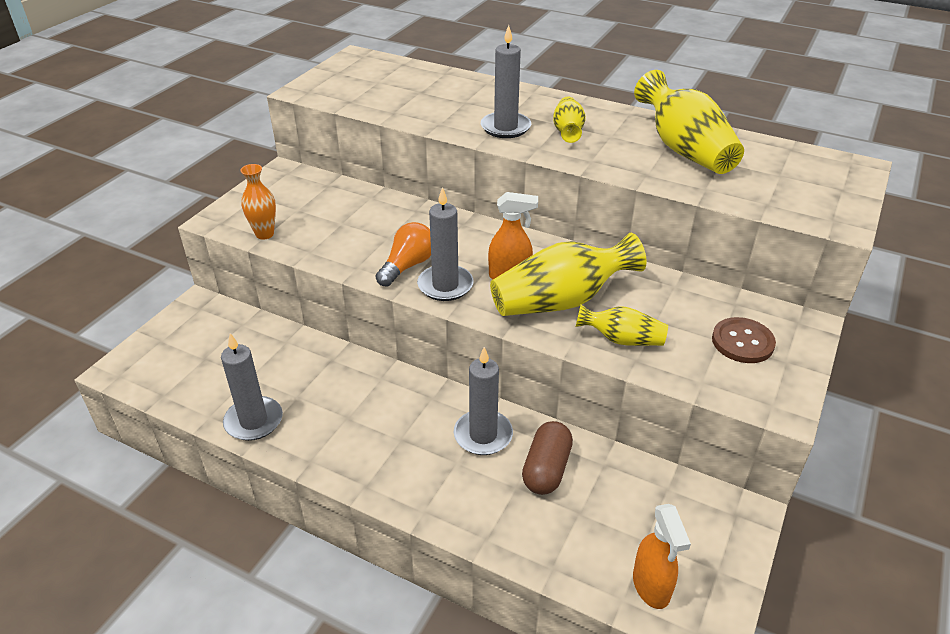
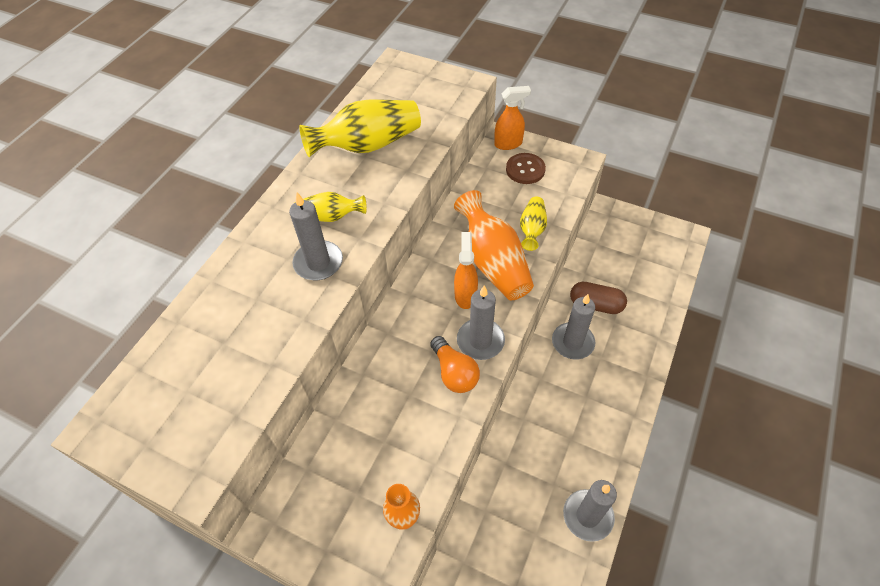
camera: 90 degrees left, 15 degrees up
orange light bulb [375,222,431,287] -> orange light bulb turned 150 degrees counterclockwise [430,336,480,393]
yellow vase [490,233,647,316] -> orange vase [454,190,534,300]
orange spray bottle [633,504,691,609] -> orange spray bottle moved to [494,86,531,150]

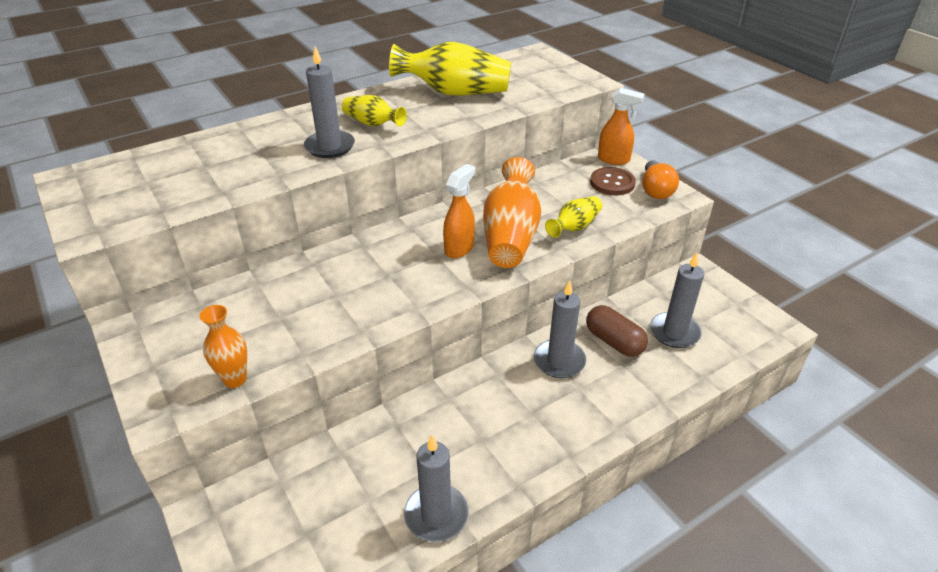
camera: 30 degrees right, 15 degrees down
orange light bulb [430,336,480,393] -> orange light bulb moved to [642,160,679,199]
grey candle [457,286,505,360] -> grey candle moved to [650,252,704,348]

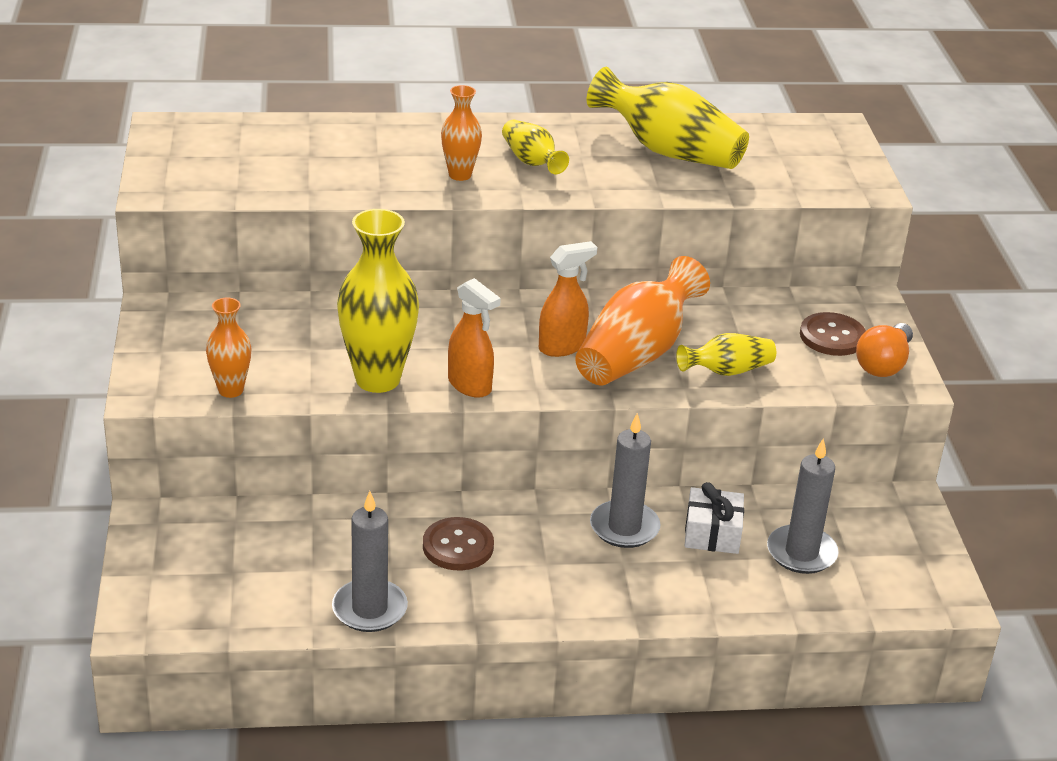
camera: 25 degrees right, 5 degrees down
grey candle [304,47,355,158] -> orange vase [441,85,482,181]
brown capsule [586,305,648,357] -> white gift [685,482,744,554]
orange spray bottle [598,88,644,165] -> orange spray bottle moved to [448,278,501,398]
none -> yellow vase [337,209,419,393]
none -> brown button [423,517,494,570]

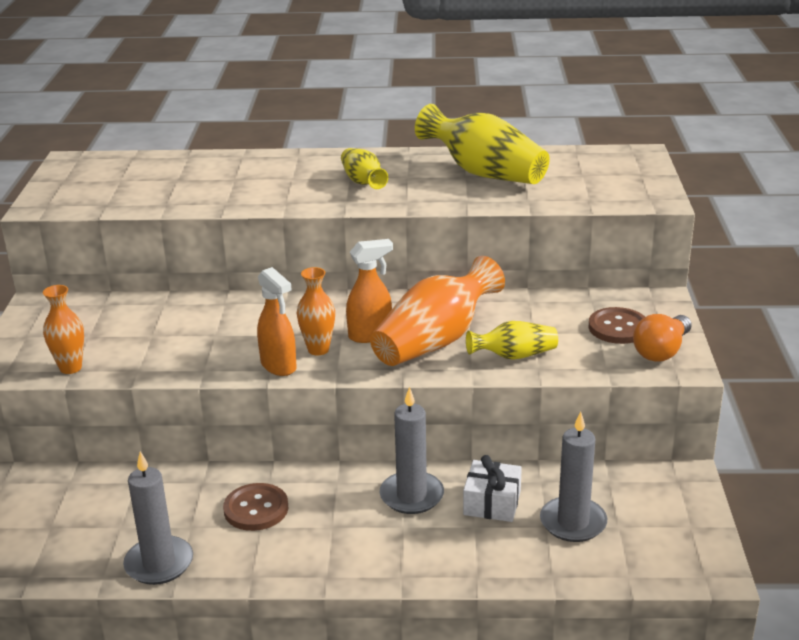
camera: 10 degrees right, 5 degrees down
yellow vase [337,209,419,393] -> none
orange vase [441,85,482,181] -> orange vase moved to [297,267,335,355]

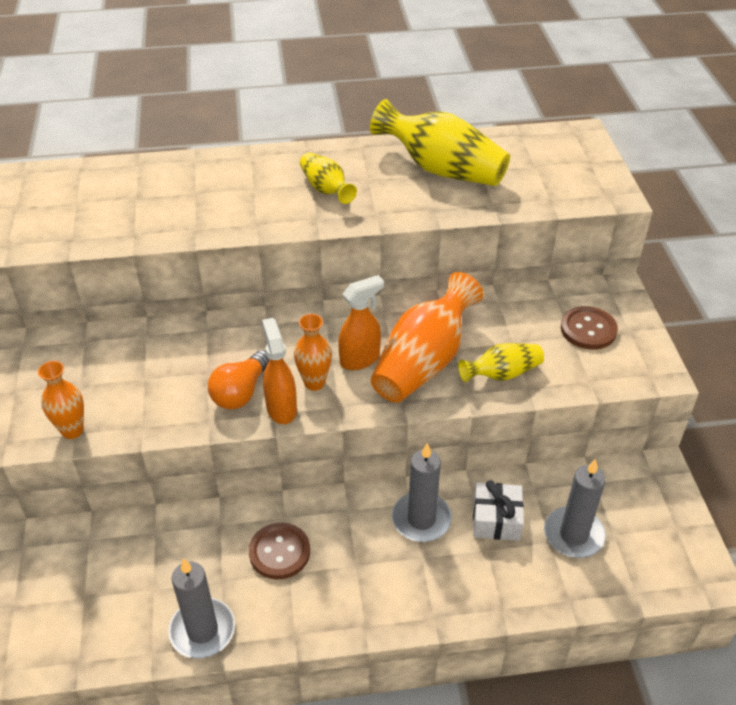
camera: 10 degrees left, 15 degrees up
orange spray bottle [257,267,296,376] -> orange spray bottle turned 150 degrees counterclockwise [262,318,297,424]
orange light bulb [633,314,691,362] -> orange light bulb moved to [208,350,270,410]

